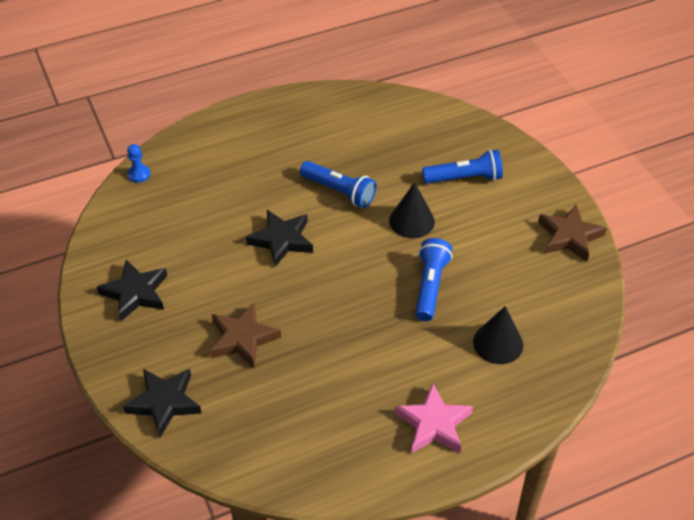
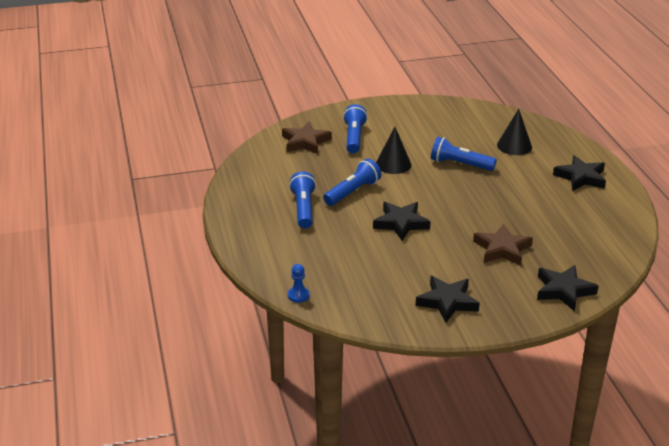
camera: 80 degrees left, 15 degrees down
pink star [395,383,473,453] -> black star [553,155,606,191]
brown star [538,204,607,262] -> brown star moved to [282,122,332,154]
none -> blue flashlight [289,171,316,228]

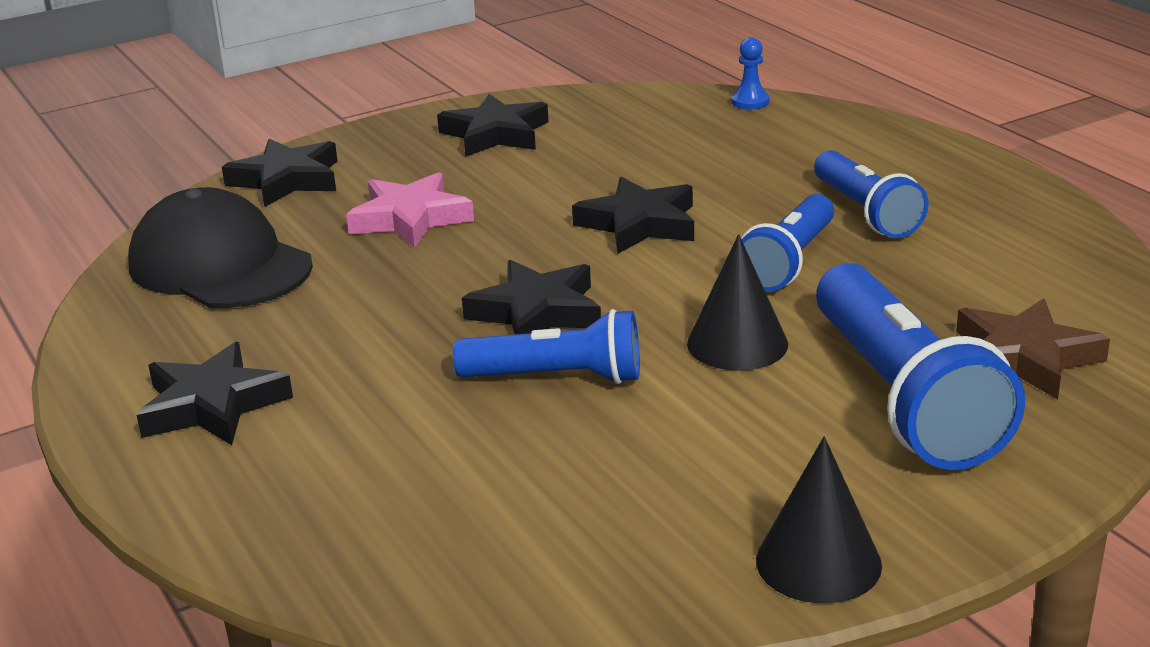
camera: 165 degrees right, 5 degrees down
blue flashlight [343,104,368,153] -> blue flashlight [816,263,1025,470], size x1.62
brown star [473,224,533,266] -> pink star [346,172,474,248]
black cone [497,109,532,155] -> black cone moved to [756,437,882,603]
none -> black cap [128,187,313,308]
none -> black star [462,260,601,334]

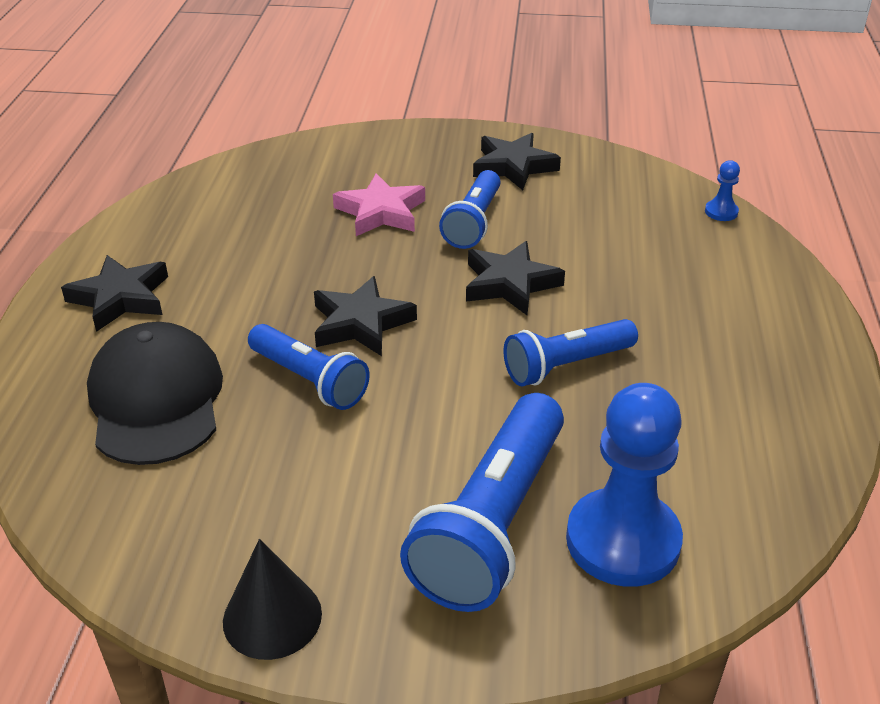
camera: 35 degrees right, 10 degrees up
black cap [128,187,313,308] -> black cap moved to [87,322,223,465]
black star [222,139,338,207] -> none
black cone [687,234,788,371] -> none
blue flashlight [814,150,929,238] -> blue flashlight moved to [439,170,501,249]
brown star [956,298,1110,400] -> blue pawn [566,383,683,587]

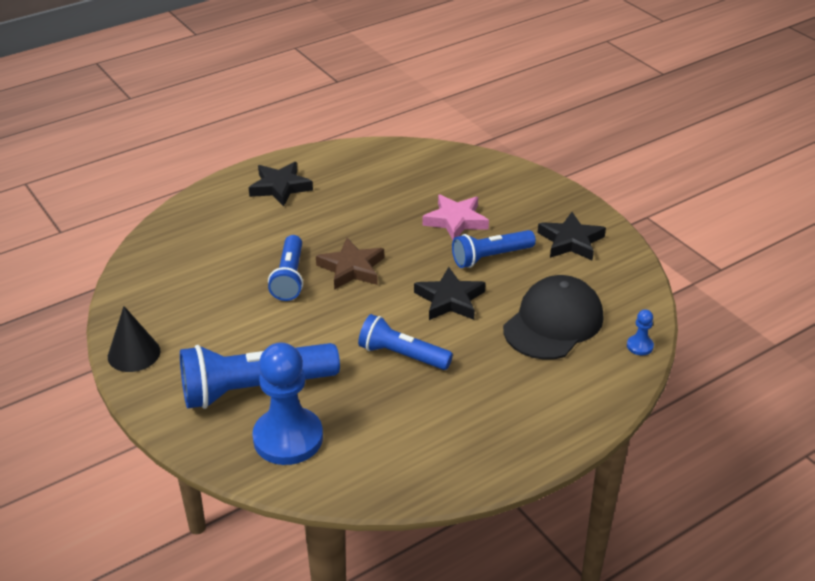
camera: 50 degrees right, 0 degrees up
black cap [87,322,223,465] -> black cap moved to [503,275,604,360]
black star [314,276,417,356] -> brown star [316,238,384,290]

